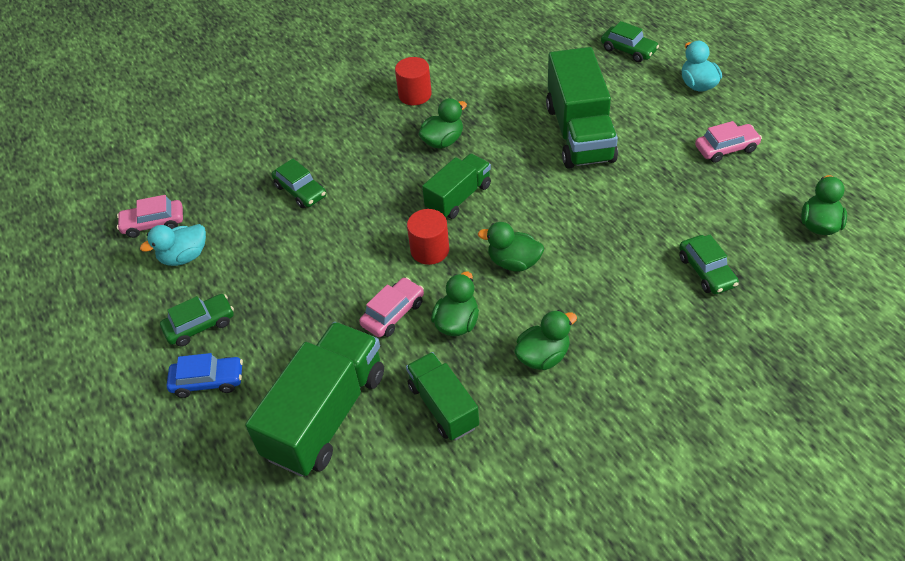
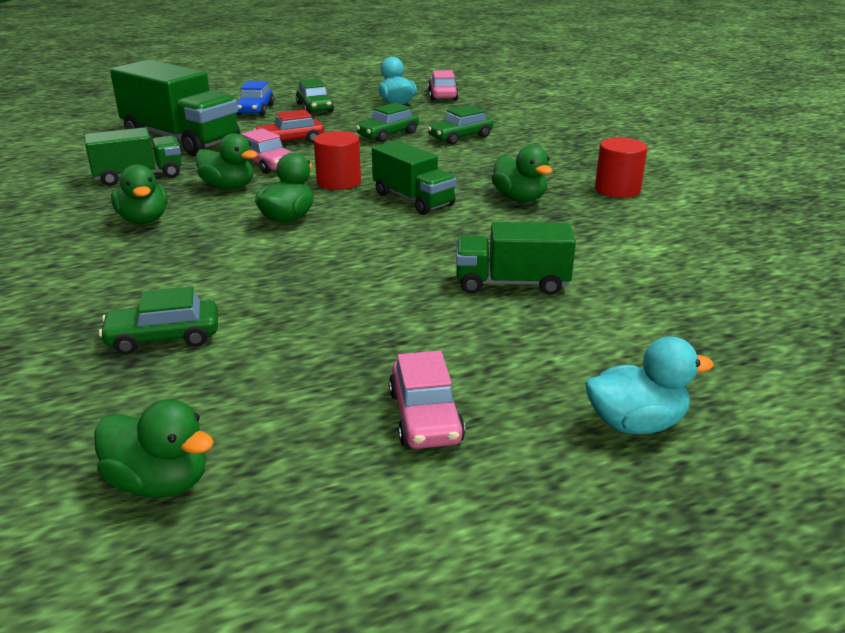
camera: 95 degrees right, 20 degrees down
green truck [546,47,618,169] -> green truck [456,222,576,295], size x0.59
green car [601,21,659,62] -> green car moved to [356,103,419,142]
none -> red car [254,109,324,143]

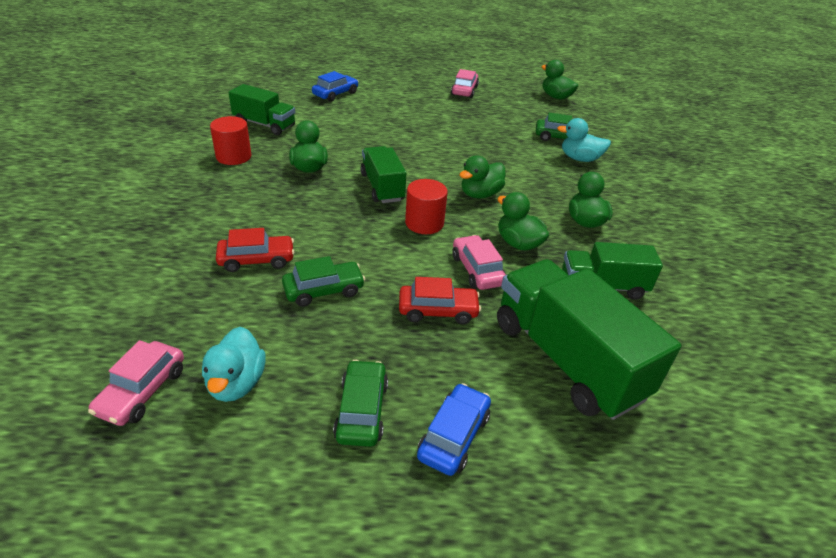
camera: 160 degrees left, 10 degrees up
green car [427,105,493,145] -> red car [216,228,294,272]
green truck [456,222,576,295] -> green truck moved to [228,84,295,135]
turquoise duck [585,336,714,434] -> turquoise duck moved to [557,118,611,162]
none -> blue car [312,71,359,102]

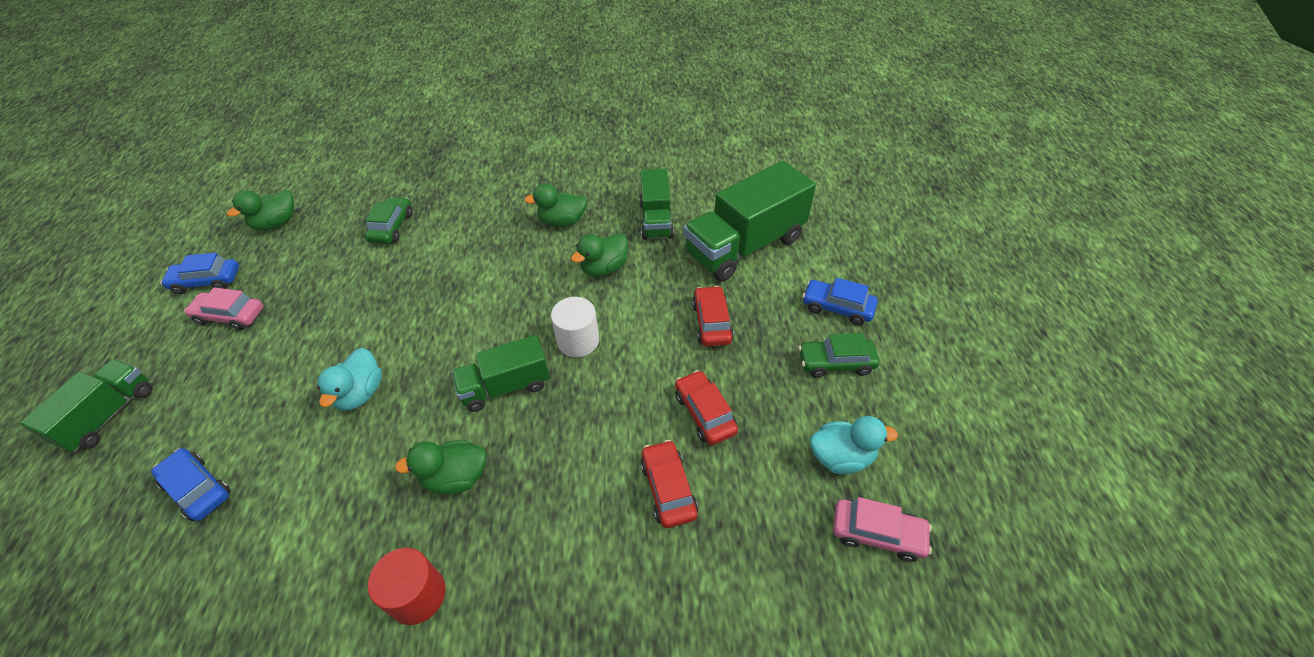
camera: 90 degrees left, 10 degrees up
green truck [228,84,295,135] -> green truck moved to [19,359,152,453]
green car [282,256,365,307] -> red car [675,370,738,445]
red cylinder [405,179,448,234] -> white cylinder [551,297,599,357]
pink car [452,235,506,290] -> none
green duck [459,155,506,198] -> none
turquoise duck [557,118,611,162] -> turquoise duck moved to [317,348,382,411]
none -> blue car [160,253,239,294]

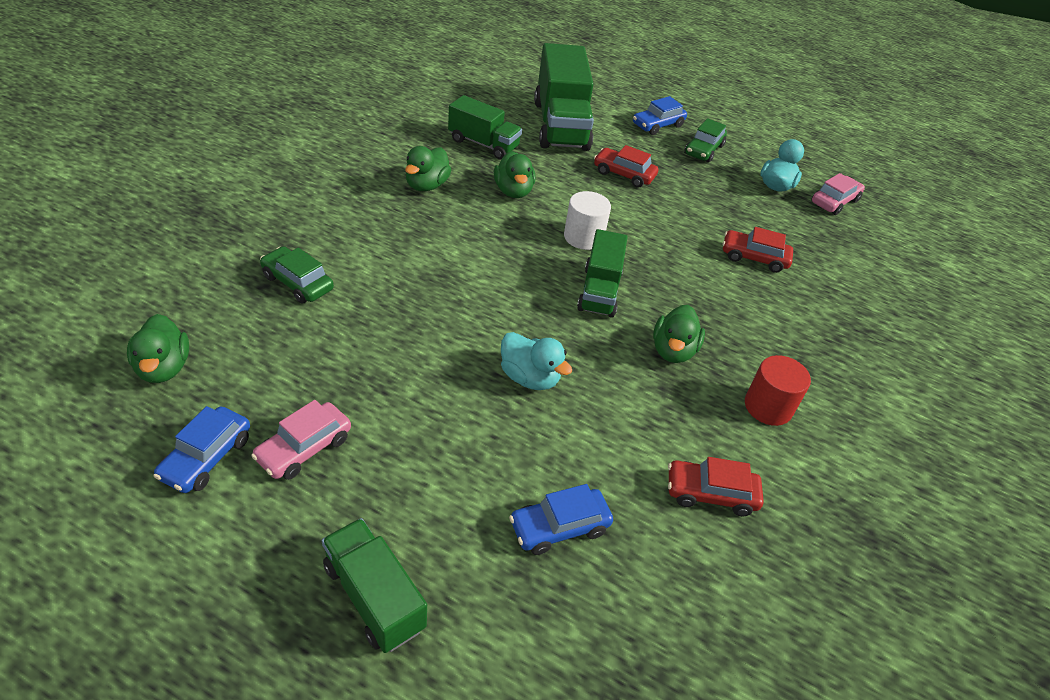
camera: 65 degrees left, 5 degrees down
red car [675,370,738,445] -> red car moved to [668,457,764,517]

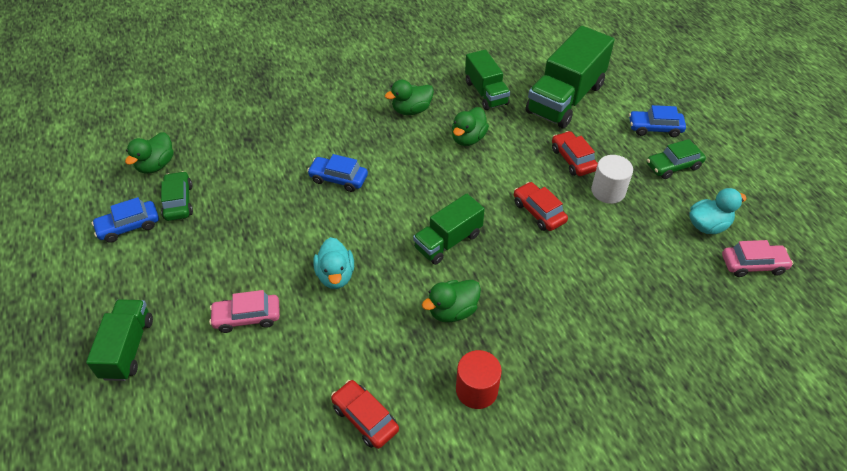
camera: 45 degrees right, 5 degrees up
pink car [251,400,351,480] -> pink car moved to [209,290,280,333]
green car [260,246,334,303] -> green car moved to [161,171,193,221]
blue car [509,484,613,555] -> blue car moved to [307,154,368,192]
white cylinder [564,191,611,250] -> white cylinder moved to [591,155,633,204]
red car [723,227,793,273] -> red car moved to [514,182,568,231]

